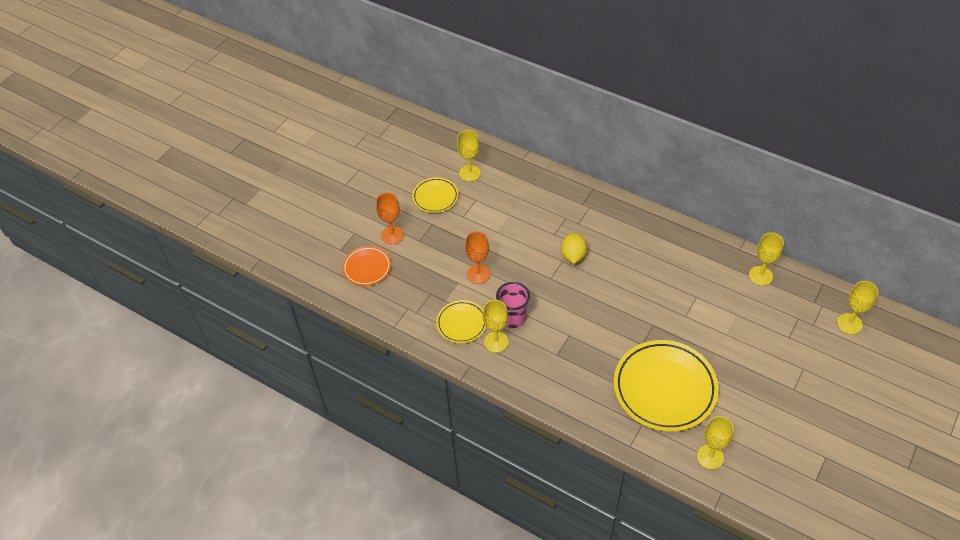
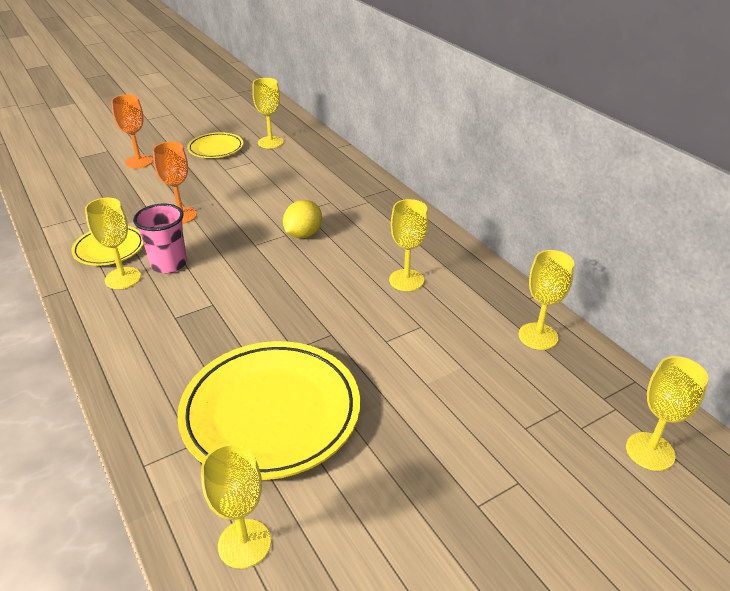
camera: 25 degrees right, 15 degrees down
orange plate [342,246,391,286] -> none
none -> yellow goblet [389,199,428,291]

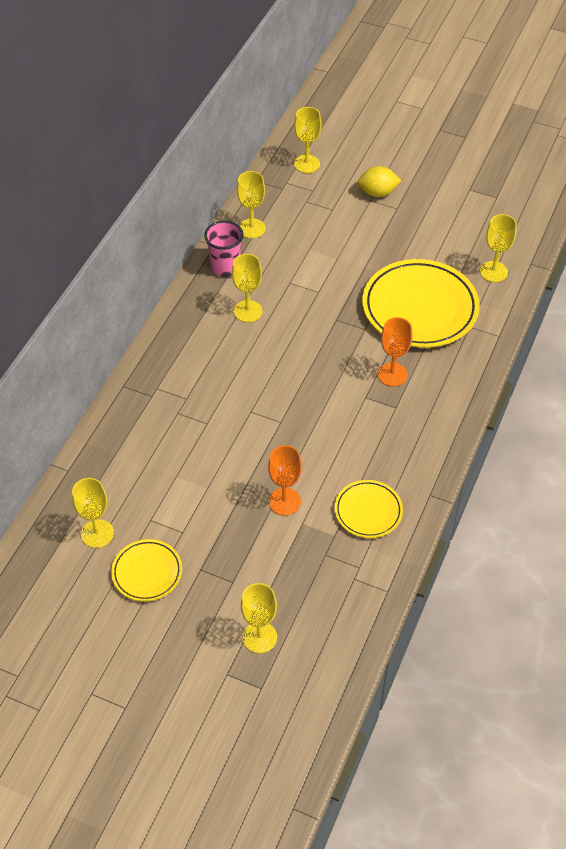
camera: 125 degrees left, 15 degrees up
yellow goblet [85,198,141,289] -> yellow goblet moved to [241,583,277,653]
orange goblet [111,95,153,168] -> orange goblet moved to [378,317,412,387]
pink cup [133,203,187,273] -> pink cup moved to [204,221,244,277]
yellow lemon [283,200,322,238] -> yellow lemon moved to [357,166,401,197]

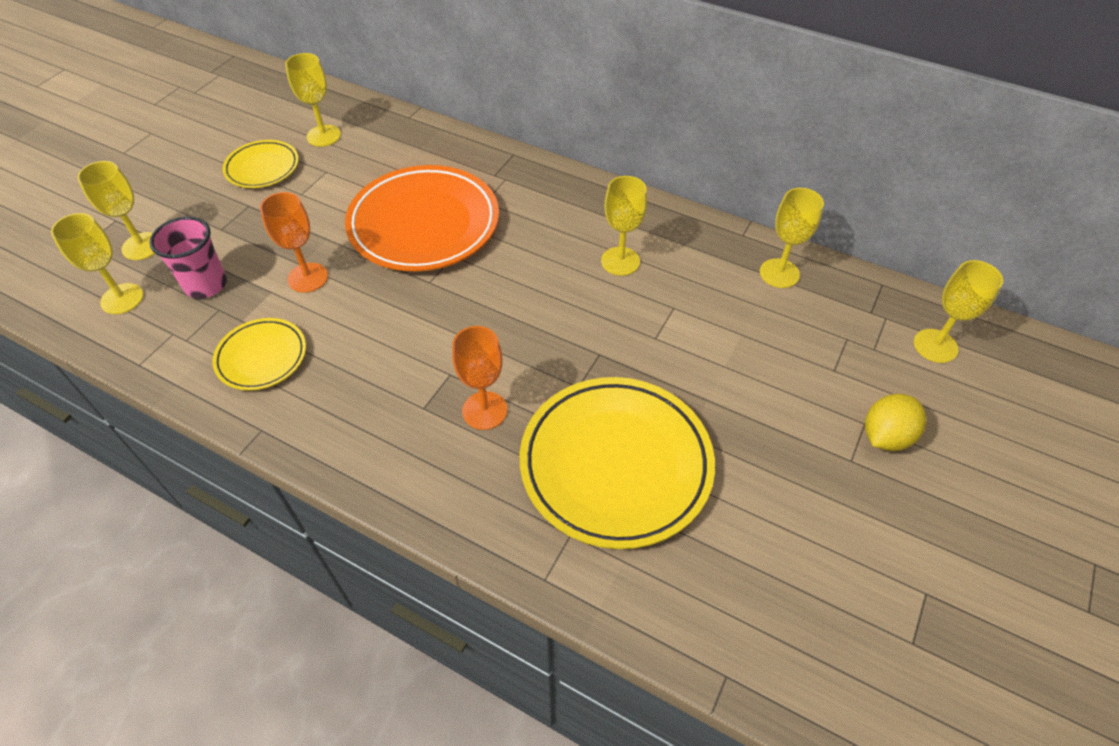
camera: 95 degrees right, 0 degrees up
pink cup [204,221,244,277] -> pink cup moved to [149,217,227,299]
yellow lemon [357,166,401,197] -> yellow lemon turned 45 degrees clockwise [865,394,927,451]
yellow goblet [480,214,517,282] -> yellow goblet moved to [51,213,144,314]
none -> orange plate [345,165,499,271]

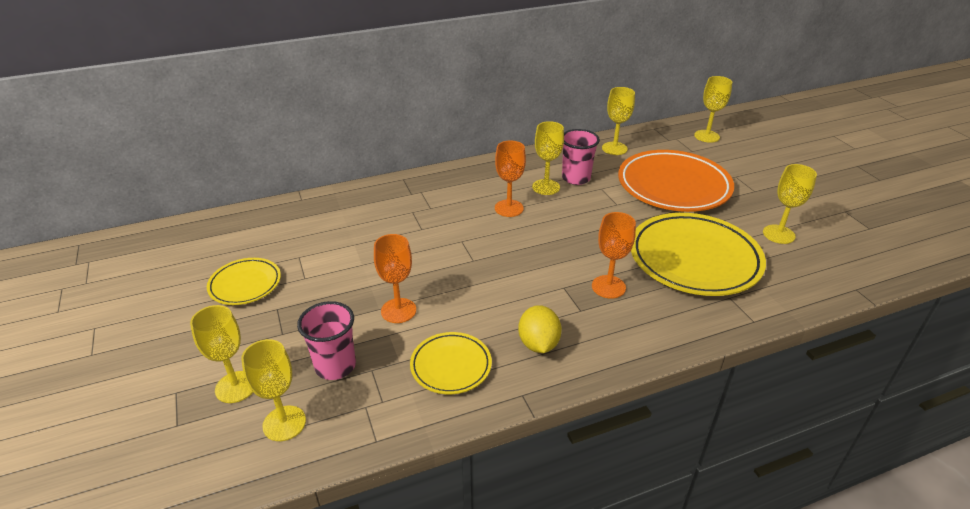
camera: 50 degrees left, 15 degrees down
yellow goblet [285,53,341,147] -> yellow goblet moved to [763,164,817,244]
orange plate [345,165,499,271] -> orange plate moved to [618,150,734,212]
yellow lemon [865,394,927,451] -> yellow lemon moved to [518,305,562,353]
none -> orange goblet [495,141,526,217]
none -> pink cup [562,129,600,185]

